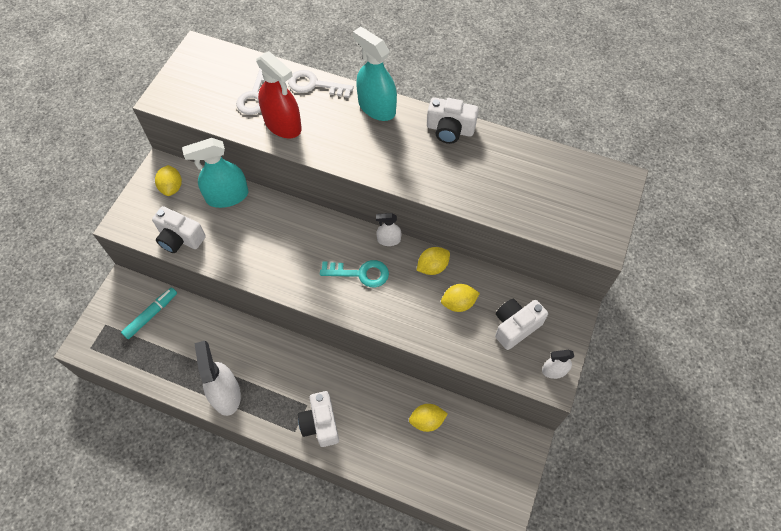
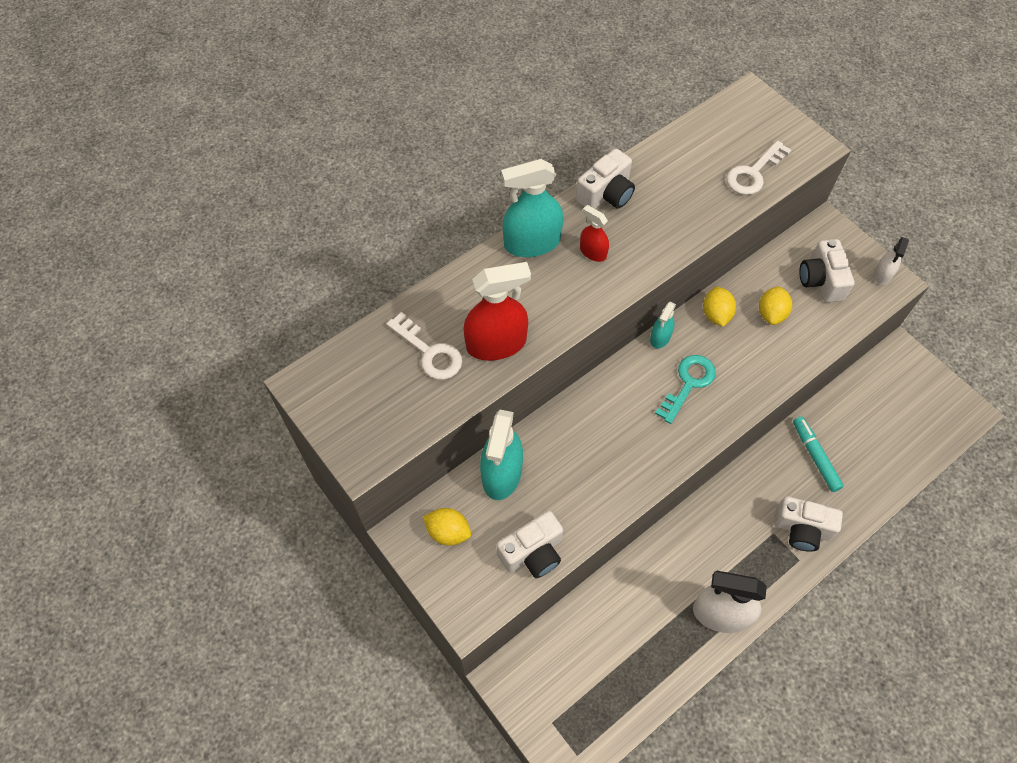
camera: 60 degrees left, 0 degrees up
turquoise marker [121,287,177,339] -> turquoise marker moved to [793,417,844,492]
white key [288,70,354,98] -> white key moved to [726,140,791,195]
white spray bottle [376,213,401,246] -> turquoise spray bottle [650,302,676,349]
yellow lemon [409,404,448,432] -> none
none -> red spray bottle [580,205,609,262]

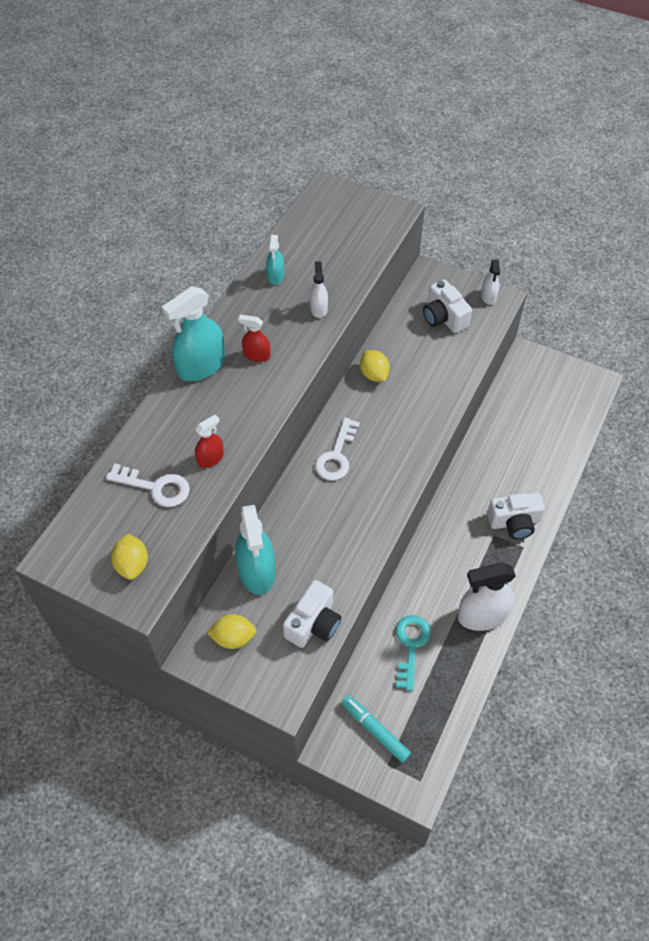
camera: 25 degrees left, 5 degrees down
red spray bottle [463,262,531,361] -> red spray bottle [195,415,224,468], size x0.53
white camera [576,148,635,209] -> none
turquoise spray bottle [650,302,676,349] -> turquoise spray bottle moved to [266,235,284,285]
turquoise key [655,355,716,424] -> turquoise key moved to [396,615,431,691]
white key [726,140,791,195] -> white key moved to [315,418,360,481]
yellow lemon [759,286,792,325] -> yellow lemon moved to [111,534,148,580]
turquoise marker [793,417,844,492] -> turquoise marker moved to [342,695,411,763]
none -> white spray bottle [310,261,328,318]

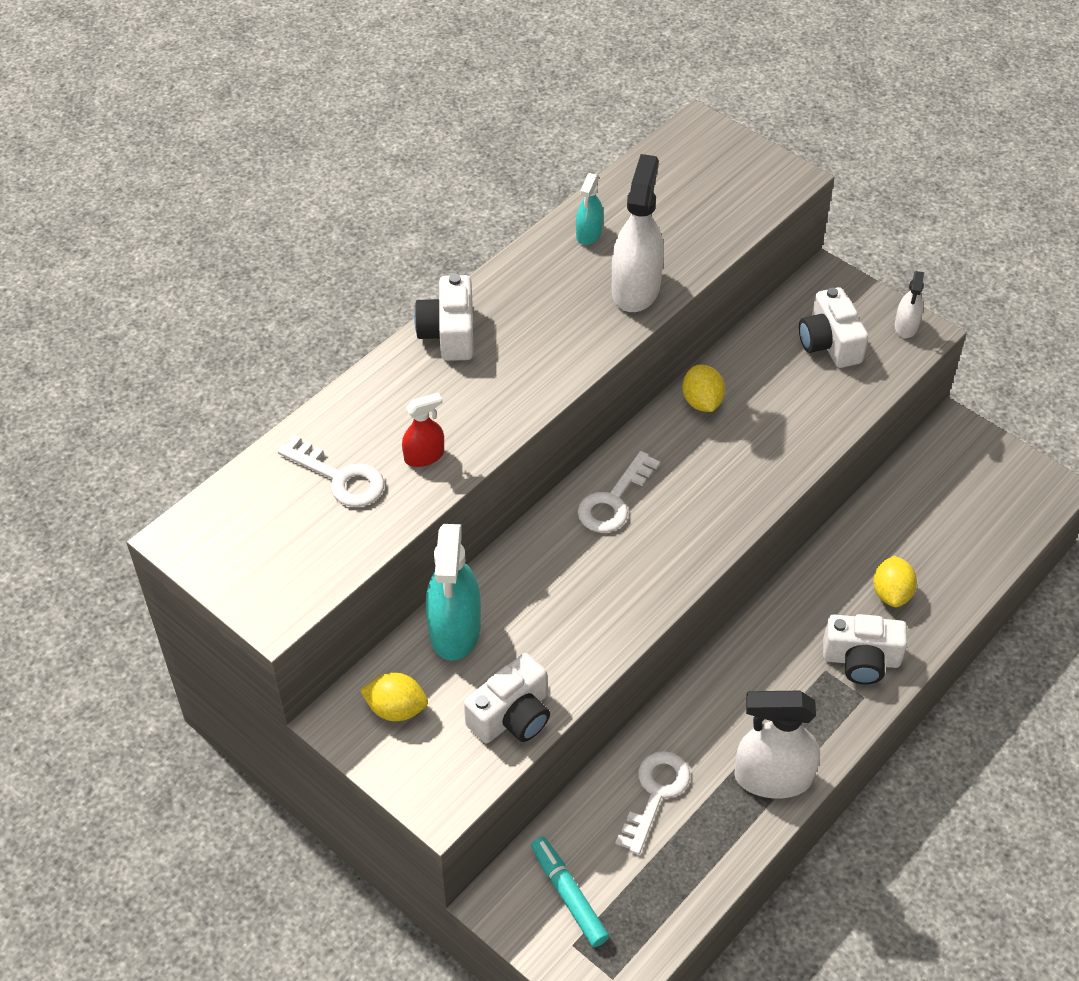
camera: 15 degrees right, 5 degrees down
yellow lemon [111,534,148,580] -> yellow lemon moved to [873,556,917,607]
turquoise spray bottle [162,286,225,381] -> white camera [414,274,474,361]
red spray bottle [238,315,270,362] -> none
white spray bottle [310,261,328,318] -> white spray bottle [612,154,664,312], size x1.90
turquoise key [396,615,431,691] -> white key [615,751,690,855]

